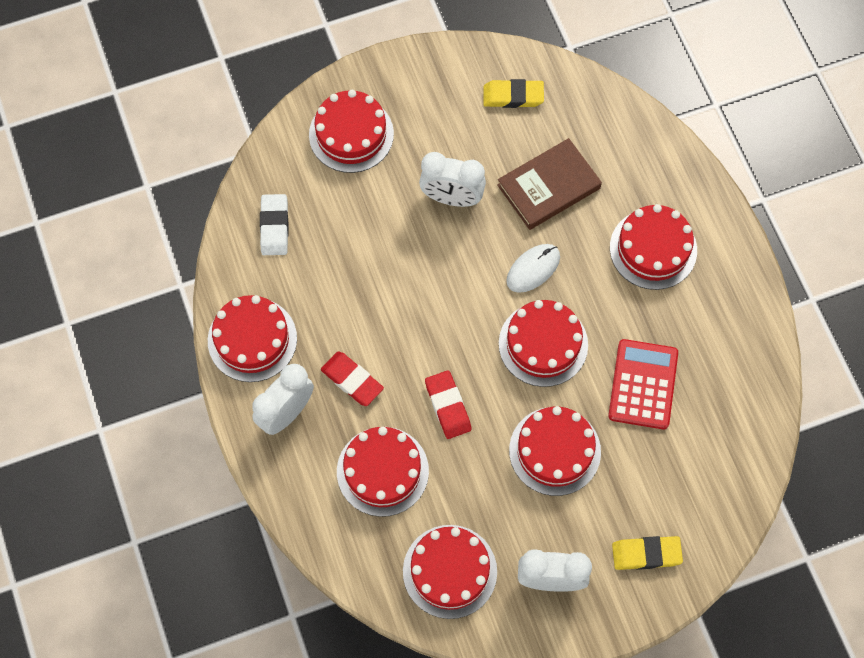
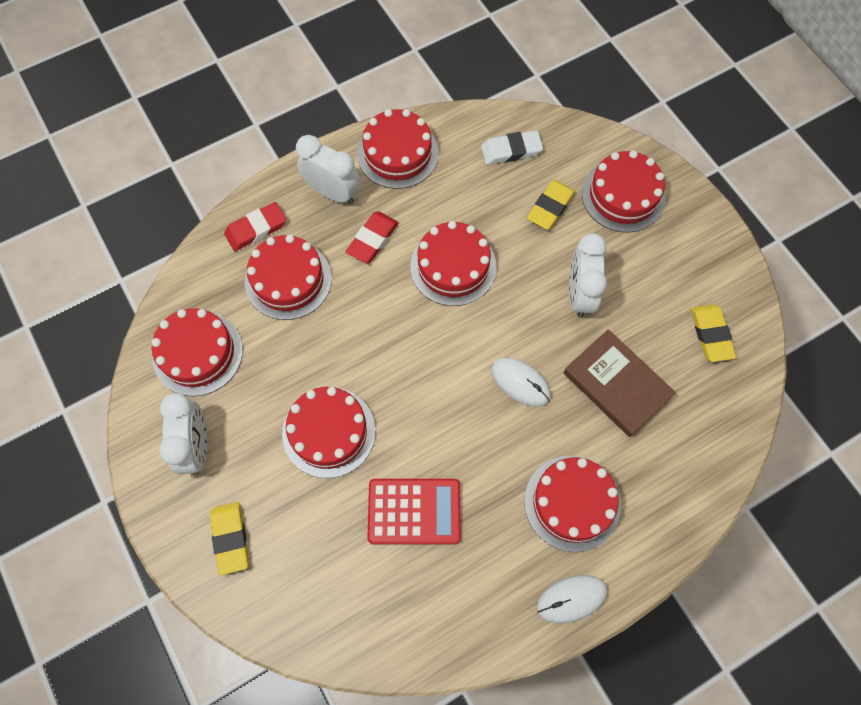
camera: 80 degrees right, 0 degrees up
red eraser [425,370,472,439] -> red eraser moved to [224,202,286,251]
red cake [499,300,588,387] -> red cake moved to [410,221,497,306]
none -> yellow eraser [527,180,576,230]
none -> white mouse [537,575,608,624]

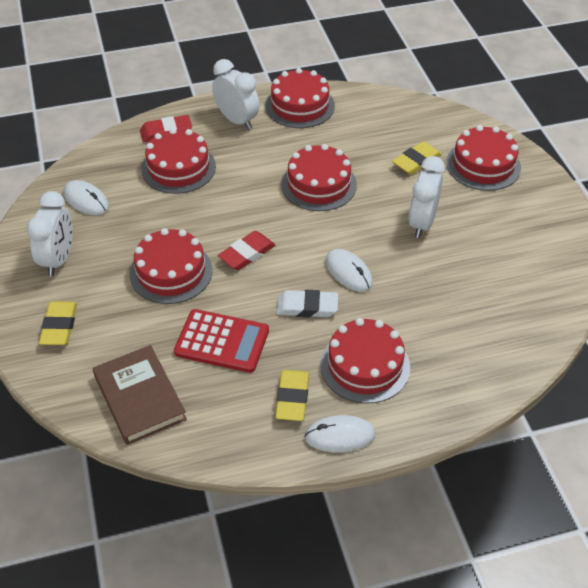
camera: 15 degrees right, 20 degrees down
red cake [152,308,243,396] -> white mouse [64,180,109,215]
red eraser [346,211,399,264] -> red eraser moved to [218,231,275,270]
white eraser [481,130,543,165] -> white eraser moved to [276,290,338,317]
brown book [564,329,676,437] -> brown book moved to [93,345,187,445]
yellow eraser [691,304,736,362] -> yellow eraser moved to [275,370,309,421]

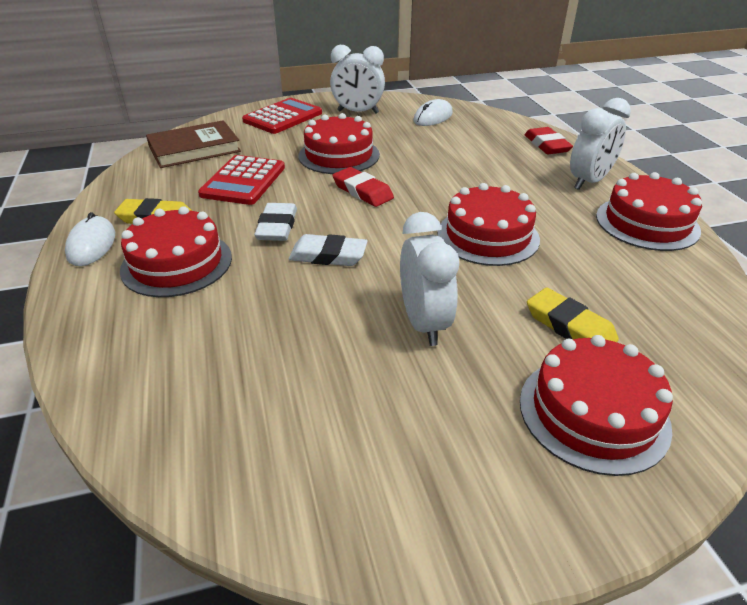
camera: 90 degrees right, 10 degrees down
yellow eraser [39,301,77,345] -> red calculator [242,98,322,134]
red cake [141,128,216,194] -> none
white mouse [326,249,373,292] -> white eraser [288,234,368,266]
white clock [409,156,445,238] -> white clock turned 60 degrees clockwise [400,212,459,346]

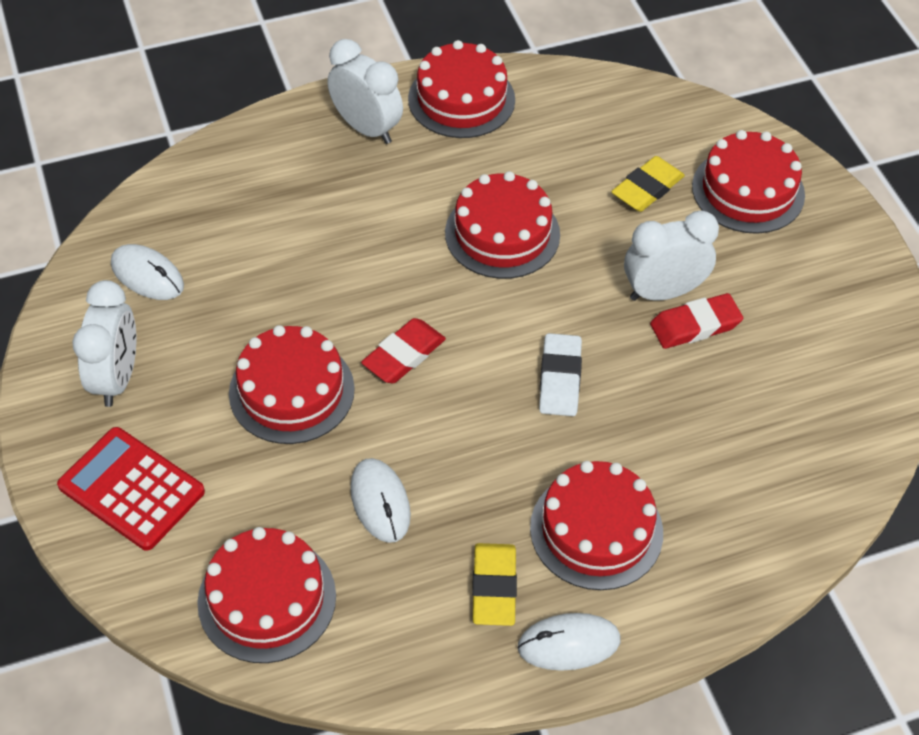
camera: 95 degrees left, 15 degrees up
brown book [146,120,241,168] -> red cake [197,527,336,663]
red calculator [198,155,285,205] -> white mouse [350,458,411,543]
white eraser [254,203,297,241] -> none
red eraser [525,127,573,154] -> red eraser moved to [650,293,743,349]

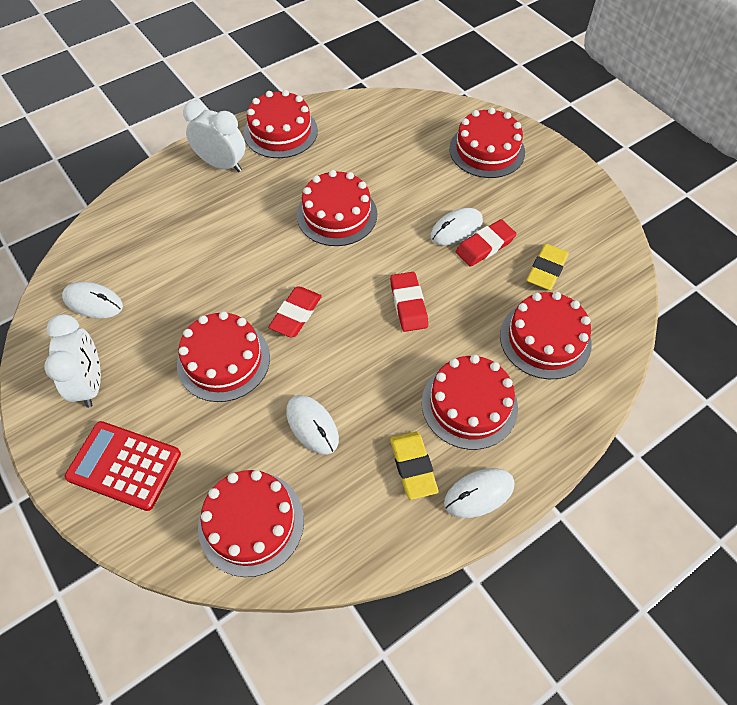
camera: 15 degrees left, 5 degrees up
white eraser [539,333,582,416] -> red eraser [390,272,428,332]
yellow eraser [611,156,685,212] -> yellow eraser moved to [527,244,569,290]
white clock [624,210,719,301] -> white mouse [430,208,483,245]
none -> red cake [500,292,592,379]

